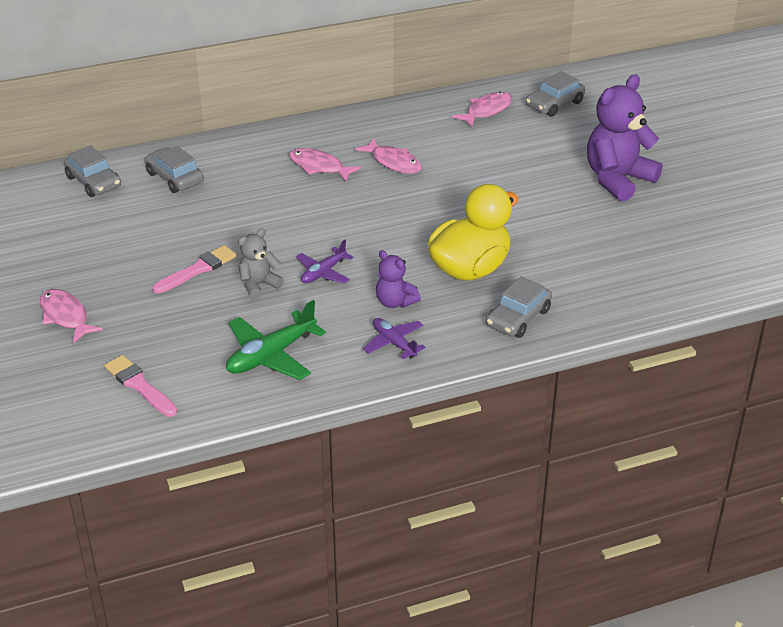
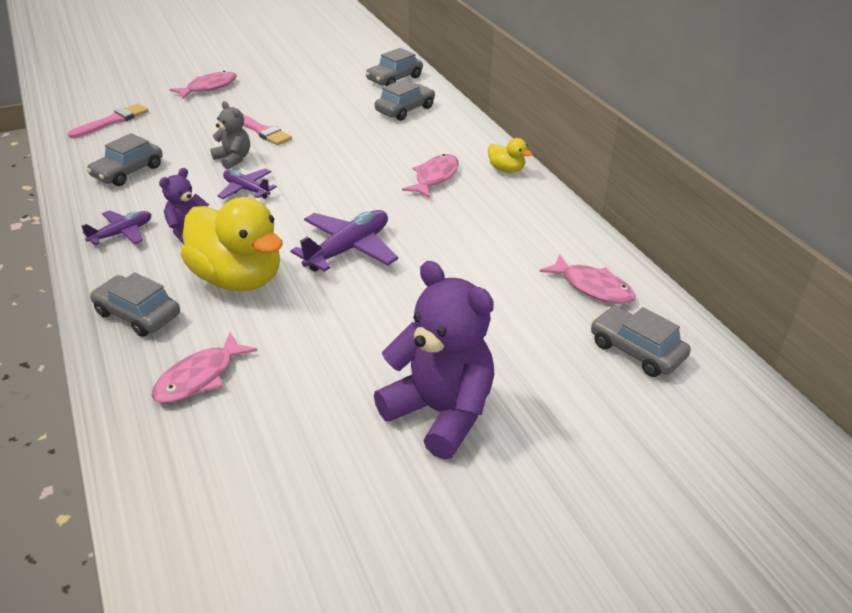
camera: 85 degrees right, 0 degrees up
green plane [226,300,326,380] -> grey car [87,133,163,186]
pink fish [355,139,422,174] -> pink fish moved to [151,333,257,403]
none -> purple plane [291,210,398,272]
none -> yellow duck [488,138,532,173]

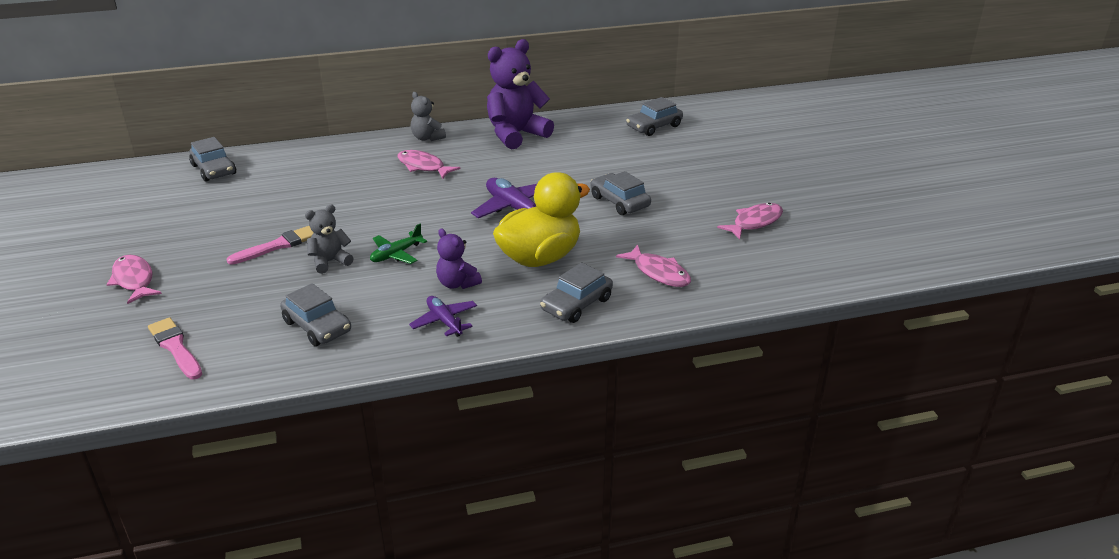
camera: 80 degrees left, 5 degrees down
purple plane [218,169,277,199] -> green plane [370,224,427,264]
purple teddy bear [374,261,494,459] -> purple teddy bear moved to [487,39,554,149]
grey car [375,79,435,121] -> grey car moved to [591,171,651,215]
yellow duck [488,138,532,173] -> grey teddy bear [411,92,446,141]
pink fish [540,254,636,304] -> pink fish moved to [717,203,783,240]

